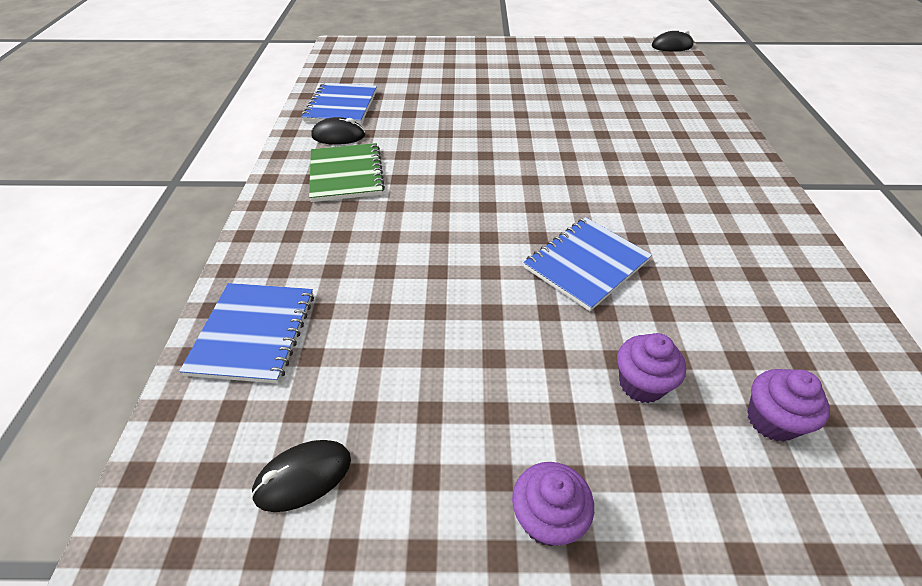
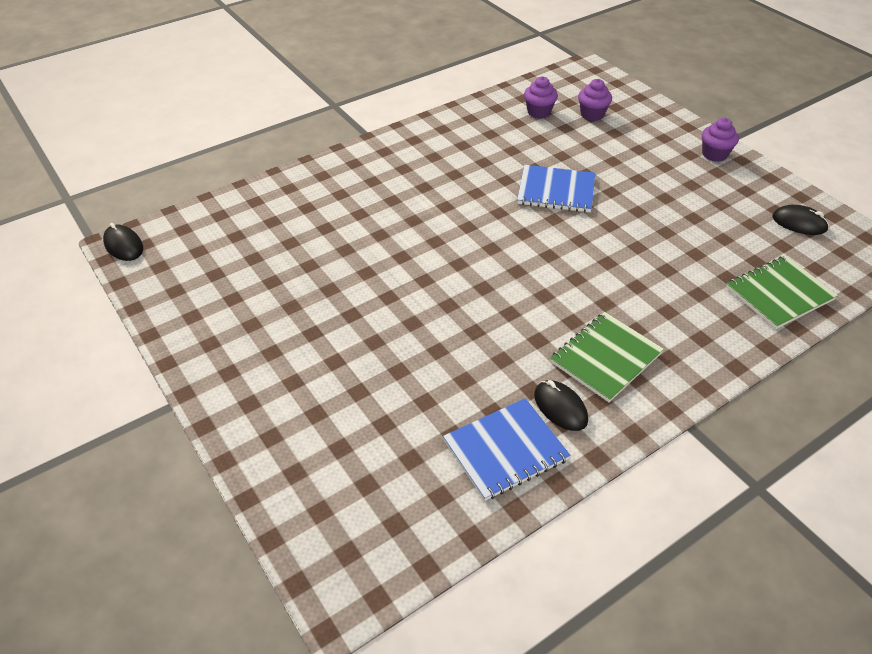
camera: 125 degrees left, 0 degrees up
blue notebook [179,283,314,384] -> green notebook [726,256,838,329]
purple cupcake [617,333,686,403] -> purple cupcake moved to [524,76,558,118]

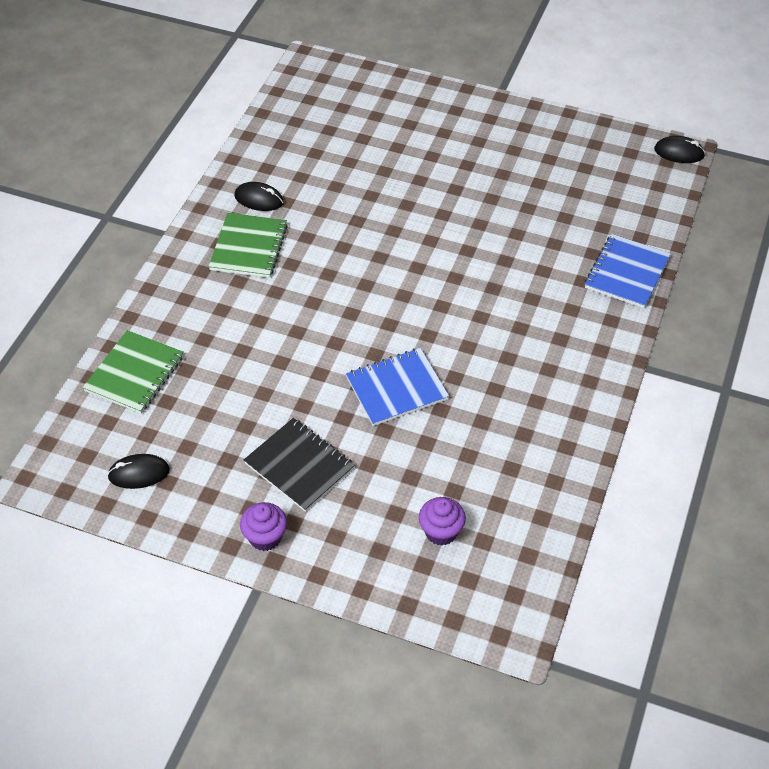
camera: 145 degrees right, 5 degrees up
blue notebook [443,398,571,501] -> blue notebook moved to [585,234,671,308]
purple cupcake [524,76,558,118] -> none
none -> black notebook [244,418,355,512]

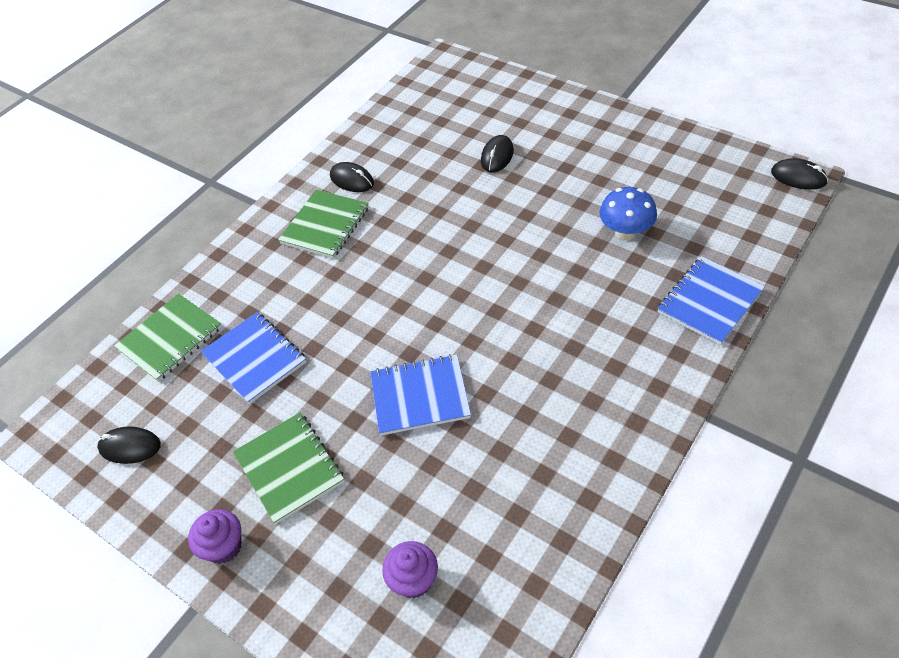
camera: 20 degrees right, 0 degrees up
black notebook [244,418,355,512] -> green notebook [233,412,344,524]
none -> blue notebook [200,312,306,404]
none -> black mouse [481,135,514,173]
none -> blue mushroom [599,187,657,240]

